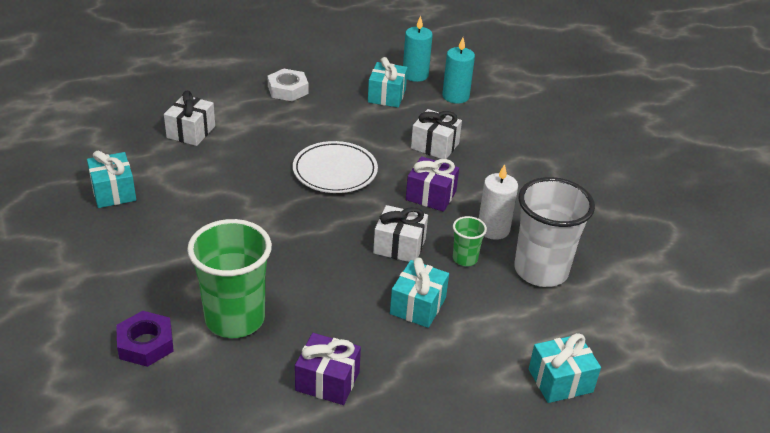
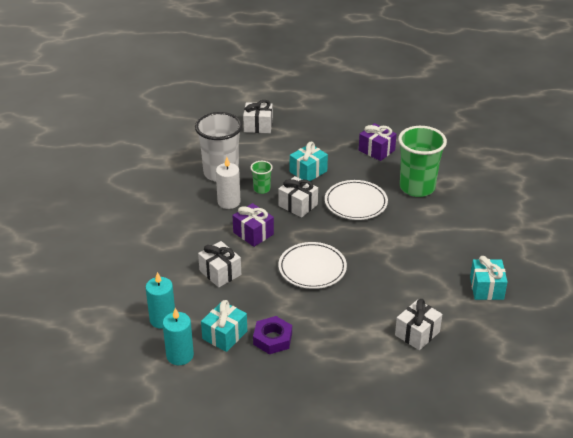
camera: 155 degrees left, 0 degrees up
purple nut [116,311,174,367] -> purple nut moved to [253,316,292,354]
white nut [267,69,308,101] -> none
turquoise gift [529,333,601,403] -> white gift [243,100,273,133]
none -> white plate [325,180,388,220]

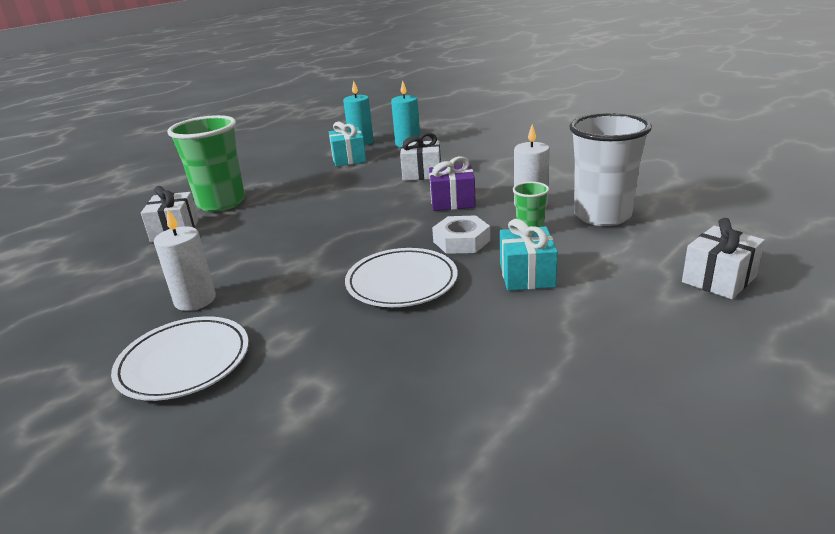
camera: 135 degrees right, 10 degrees down
purple nut [253,316,292,354] -> none
white gift [278,176,318,218] -> white nut [432,215,490,254]
white plate [278,242,347,289] -> white plate moved to [111,316,249,401]
purple gift [359,123,397,161] -> none
green cup [398,126,447,197] -> green cup moved to [167,115,245,212]
turquoise gift [470,256,508,300] -> none
none -> white candle [154,209,216,311]

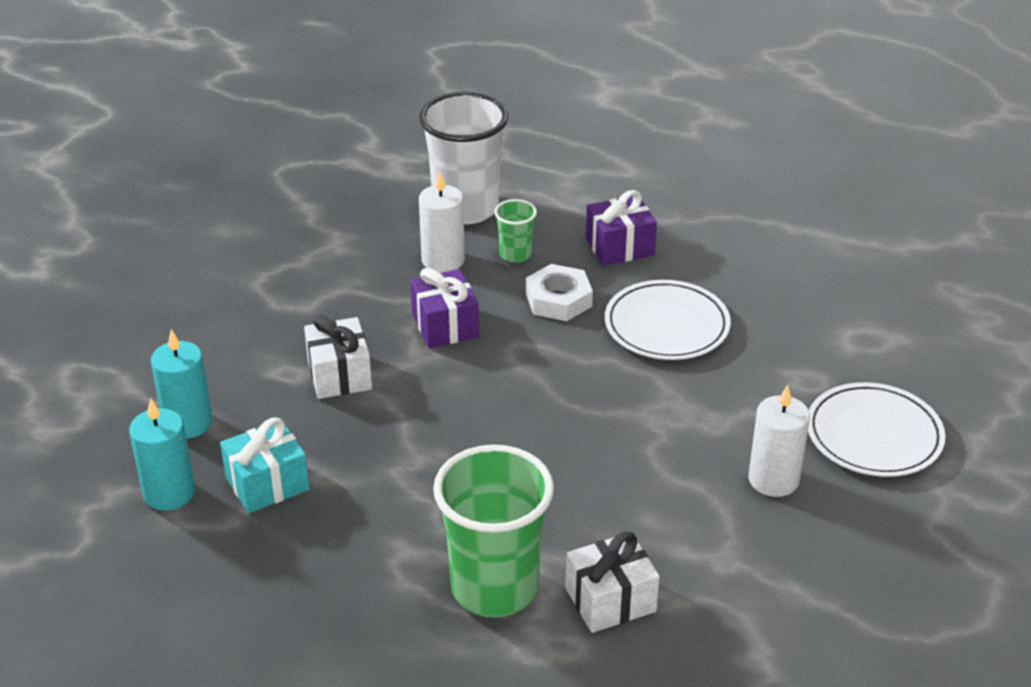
camera: 110 degrees left, 10 degrees up
turquoise gift [500,219,558,291] -> purple gift [586,190,657,266]
white gift [682,218,765,299] -> none

